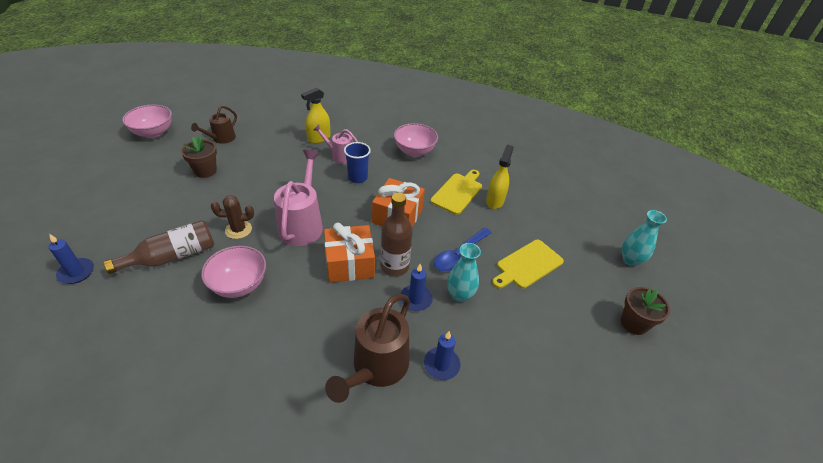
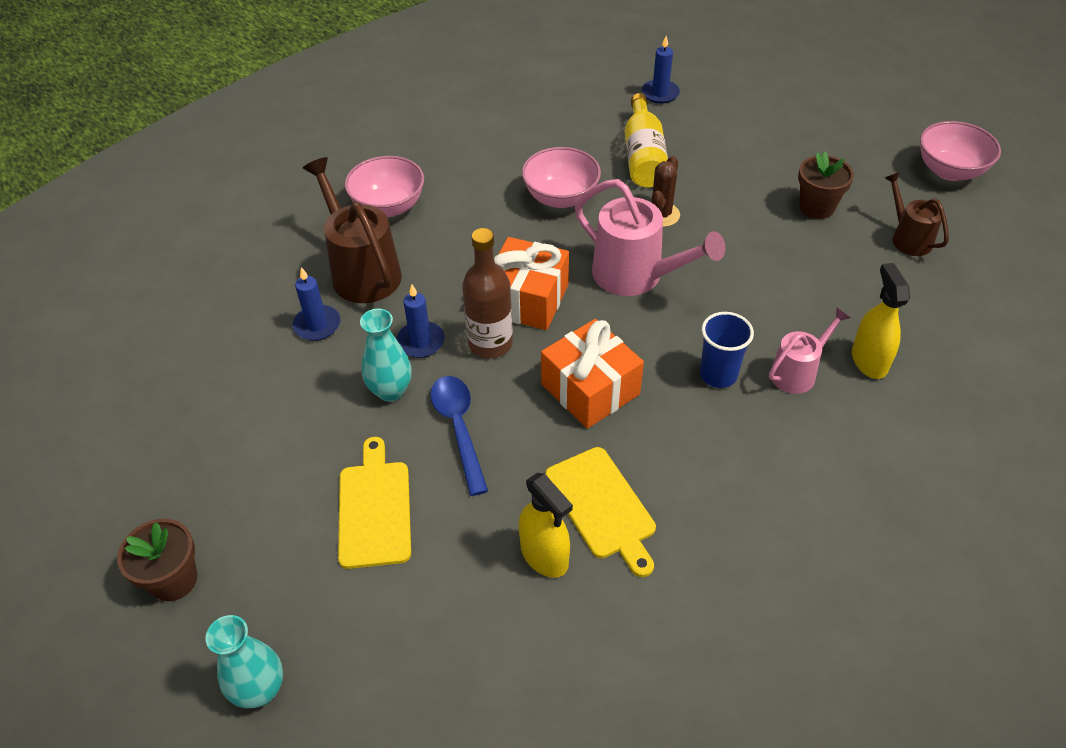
camera: 125 degrees right, 5 degrees up
brown bottle [104,220,214,274] -> yellow bottle [624,93,668,188]
pink bowl [394,123,438,157] -> pink bowl moved to [345,156,424,217]

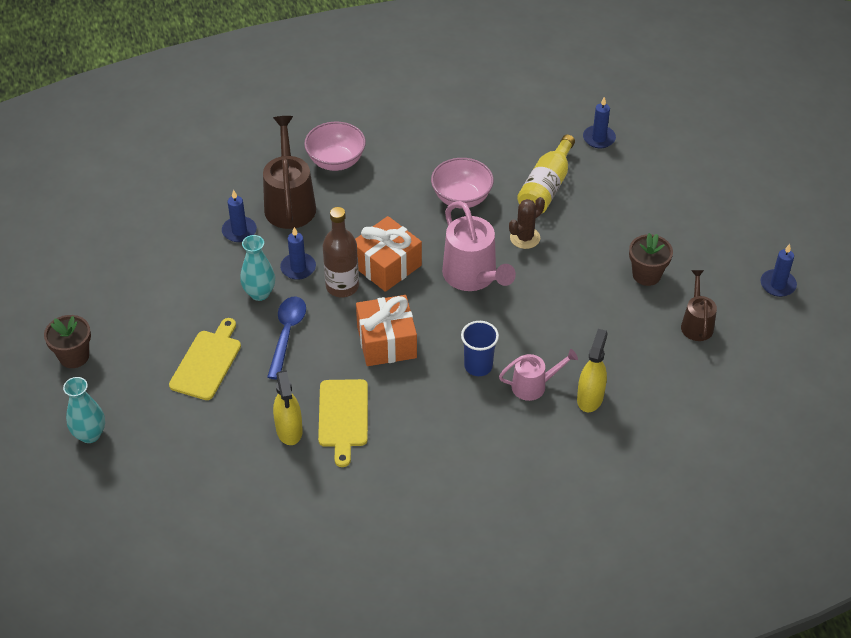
camera: 25 degrees right, 0 degrees up
pink bowl [920,121,1001,181] -> blue candle [761,244,797,297]

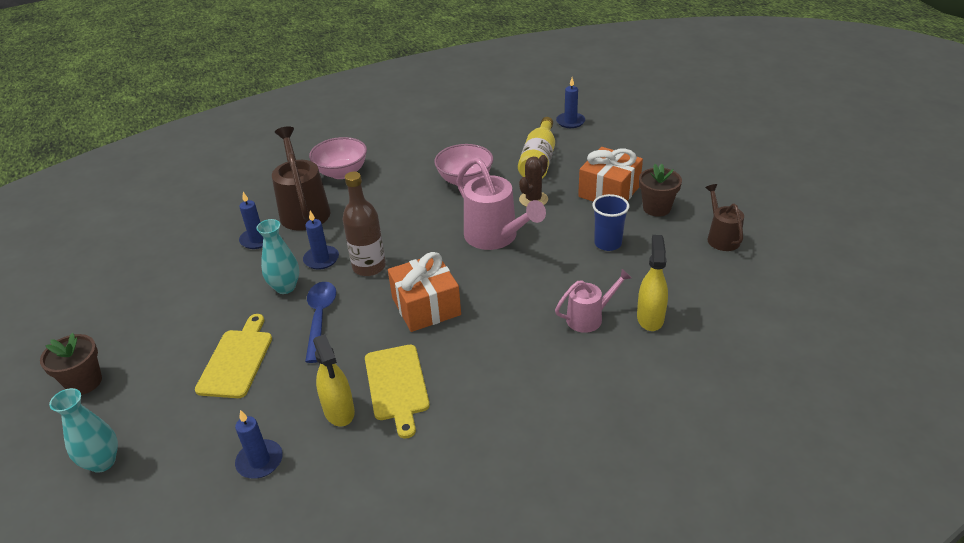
camera: 10 degrees left, 10 degrees down
orange gift [355,216,422,292] -> orange gift moved to [578,147,643,201]
blue cup [461,321,499,376] -> blue cup moved to [592,194,629,251]
blue candle [761,244,797,297] -> blue candle moved to [235,410,283,478]

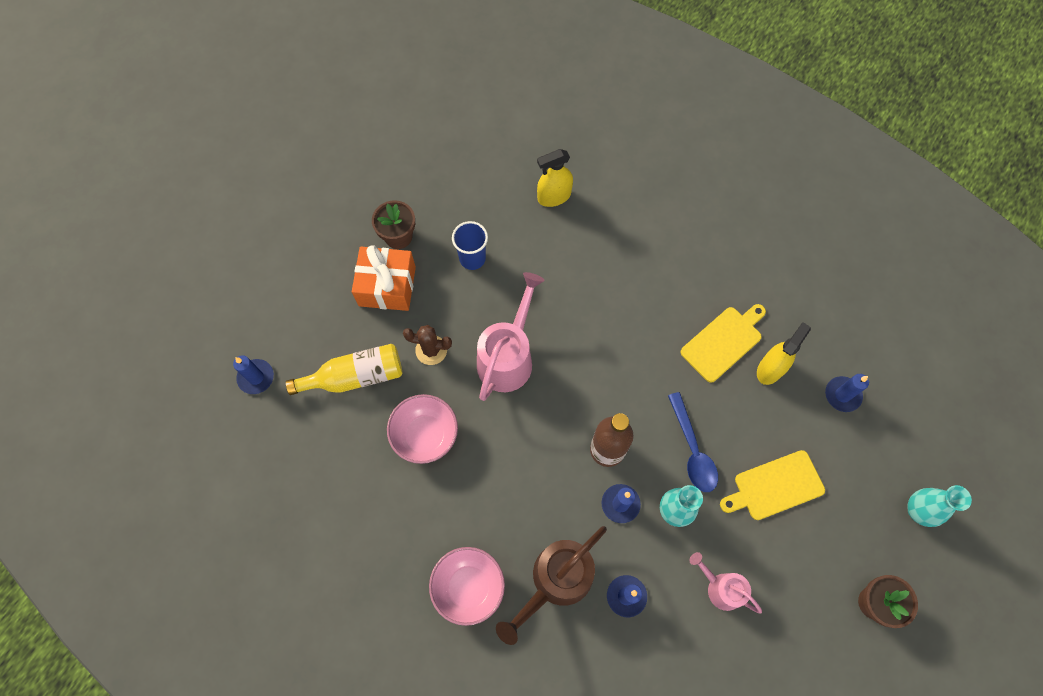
camera: 120 degrees left, 30 degrees up
blue spoon [305,282,336,363] -> blue spoon turned 75 degrees counterclockwise [668,392,718,492]
orange gift [388,252,461,332] -> none
pink watering can [555,269,632,333] -> pink watering can moved to [689,552,762,614]
brown watering can [705,184,744,251] -> none

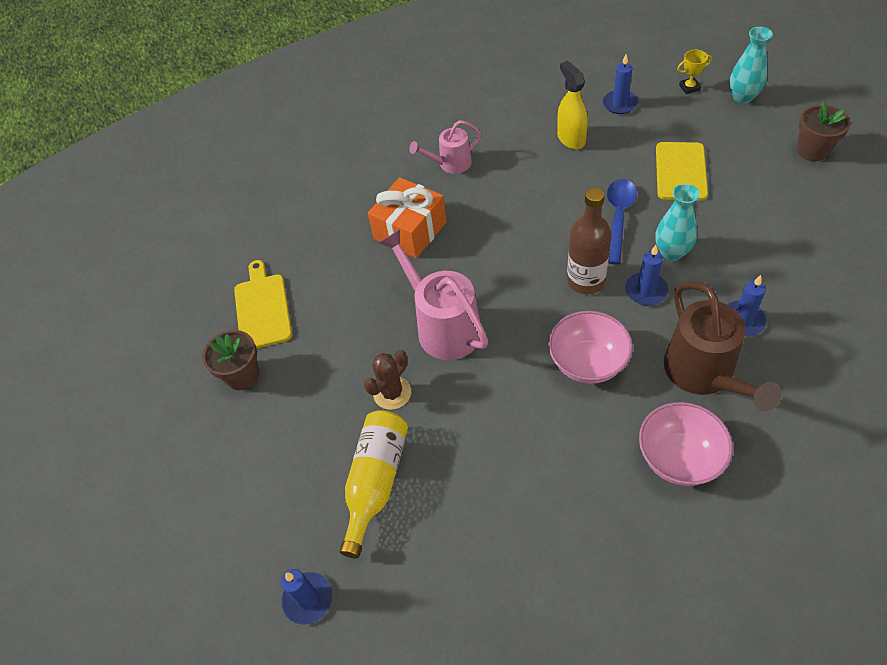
camera: 55 degrees left, 15 degrees down
orange gift [352,245,416,311] -> orange gift moved to [368,177,447,258]
pink bowl [387,394,458,464] -> pink bowl moved to [548,311,633,384]
blue cup [452,221,488,270] -> none
yellow spray bottle [537,149,573,207] -> none
blue spoon [668,392,718,492] -> blue spoon turned 90 degrees counterclockwise [607,179,637,264]
yellow cutting board [680,304,766,383] -> yellow cutting board moved to [234,260,292,348]
pink watering can [689,552,762,614] -> pink watering can moved to [409,120,482,174]
none -> yellow trophy [677,50,712,94]

